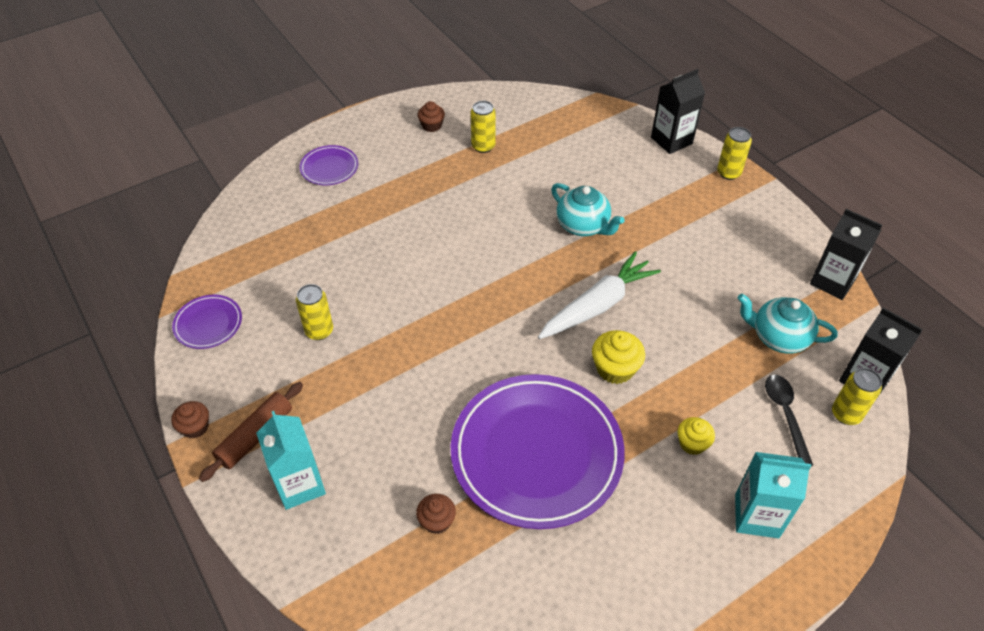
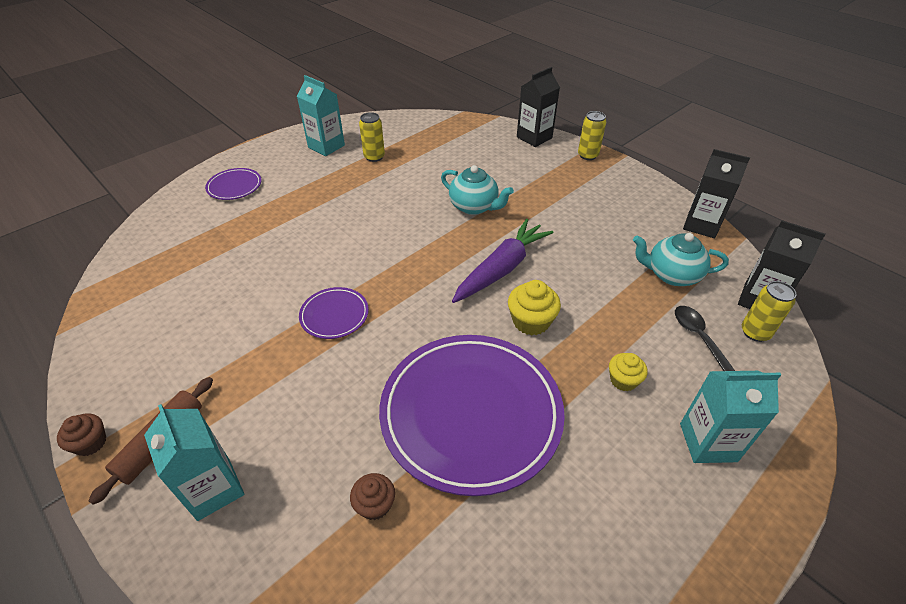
camera: 10 degrees left, 5 degrees down
purple plate [172,295,242,349] -> purple plate moved to [299,287,369,339]
yellow can [296,284,333,340] -> none
brown cupcake [417,101,445,132] -> turquoise carton [297,75,345,156]
white carrot [538,251,661,339] -> purple carrot [452,219,554,303]

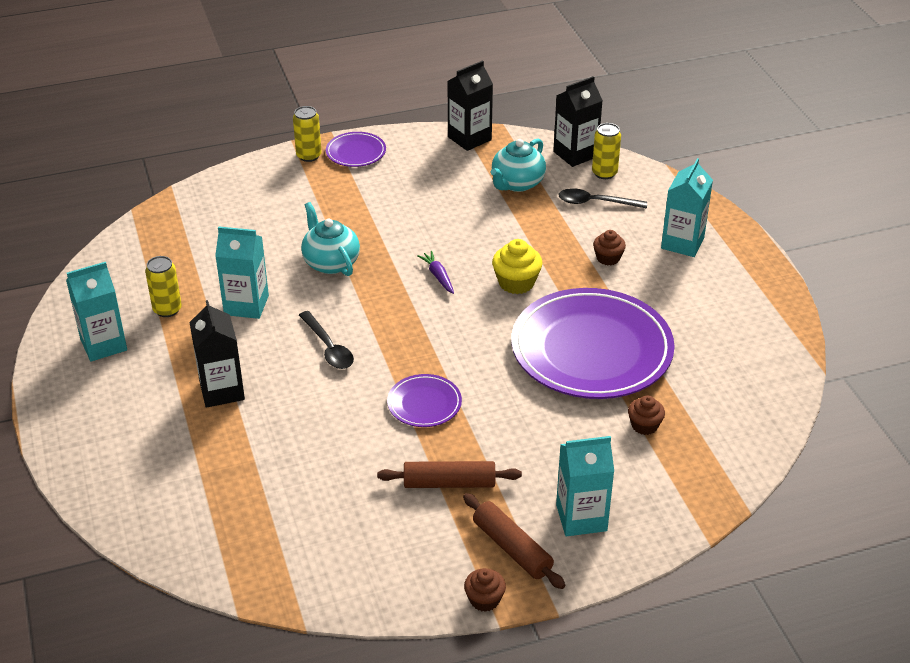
camera: 65 degrees left, 5 degrees down
purple plate [205,168,262,200] -> purple plate moved to [326,132,386,167]
turquoise teapot [441,165,514,215] -> turquoise teapot turned 90 degrees counterclockwise [301,202,360,276]
purple carrot [452,219,554,303] -> purple carrot [417,251,454,294], size x0.46
black carton [517,67,560,147] -> black carton moved to [190,300,245,408]
yellow cupcake [609,353,648,391] -> brown cupcake [593,230,626,265]
none -> turquoise carton [215,226,269,319]
none -> black spoon [299,311,354,369]
none -> brown rolling pin [377,461,522,488]

